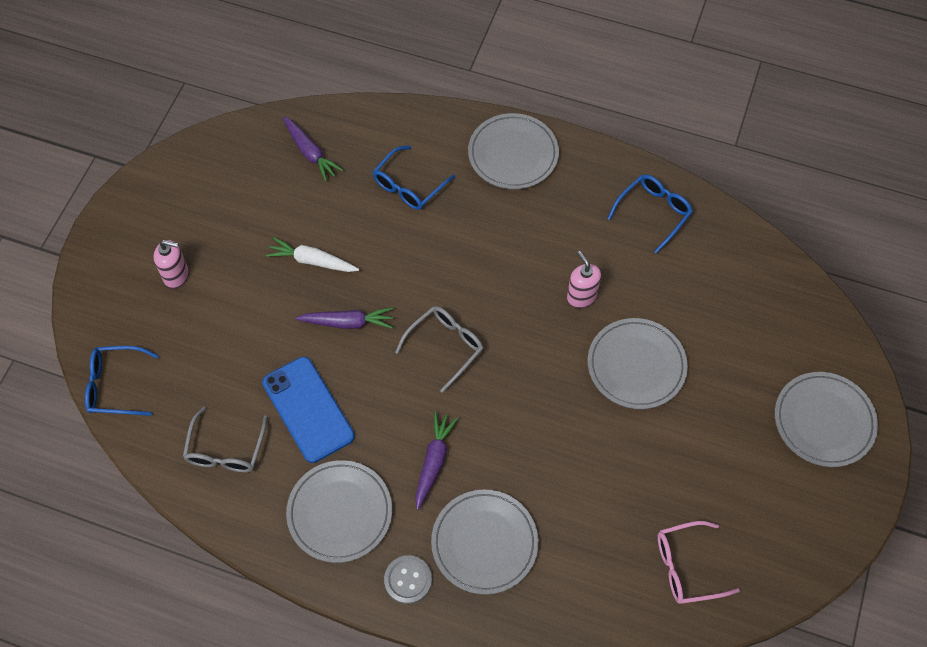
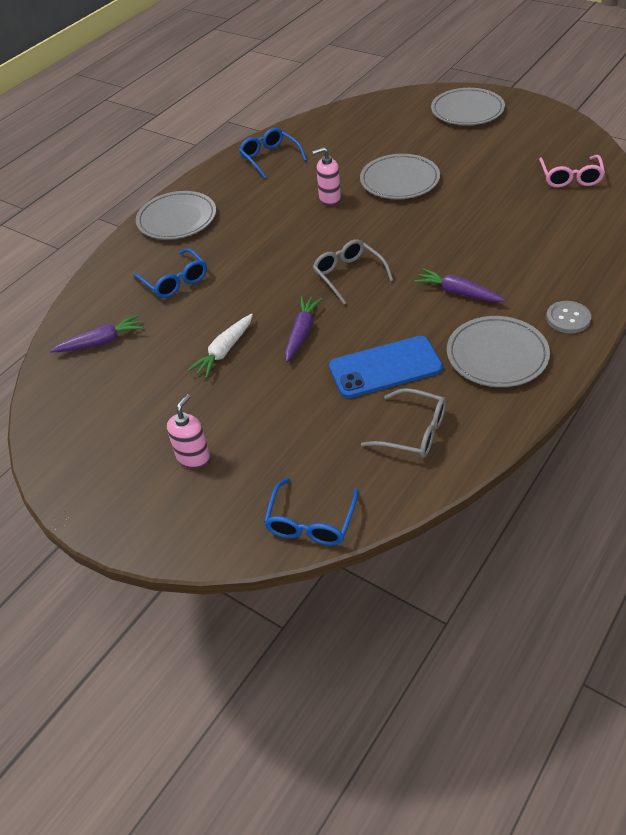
camera: 70 degrees left, 15 degrees down
grey plate [431,490,538,595] -> none

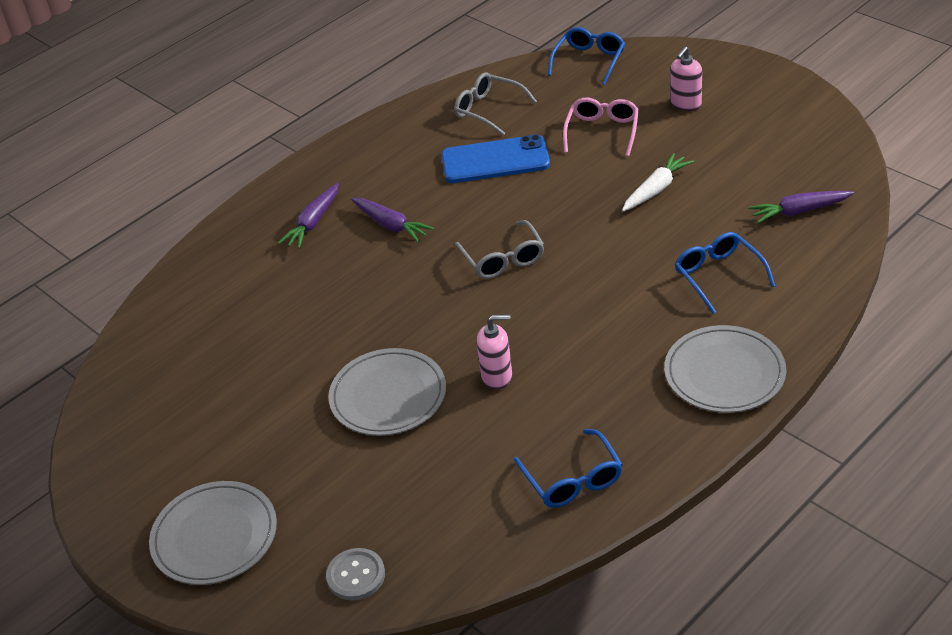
camera: 170 degrees left, 5 degrees down
purple carrot [285,296,322,362] -> purple carrot moved to [278,183,339,249]
grey plate [447,316,550,387] -> none
pink glasses [539,155,605,187] -> pink glasses moved to [563,98,639,156]
grey button [546,301,591,333] -> grey button moved to [326,548,385,601]

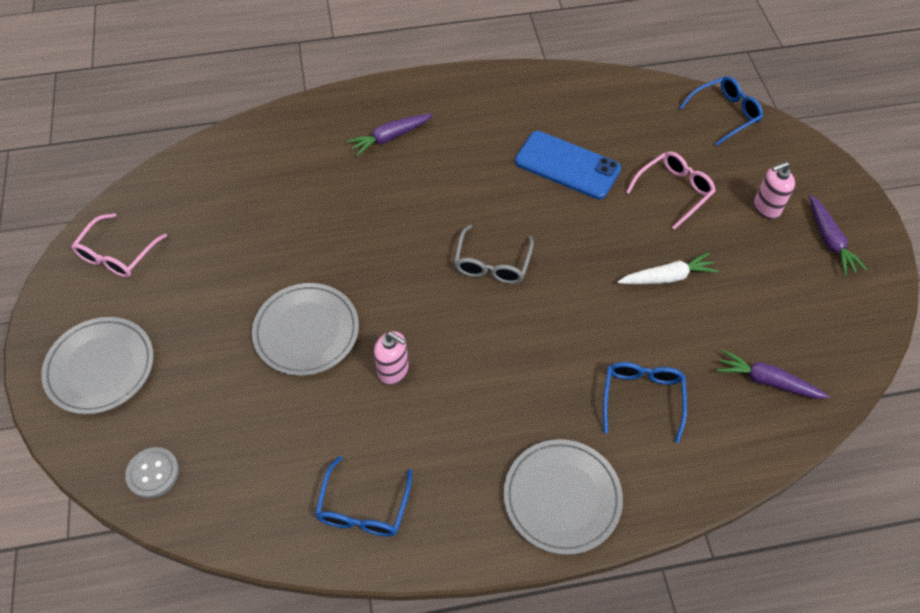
camera: 30 degrees right, 15 degrees up
purple carrot [351,198,434,243] -> purple carrot moved to [809,195,867,276]
grey glasses [454,72,537,136] -> none
none -> pink glasses [71,213,167,278]

